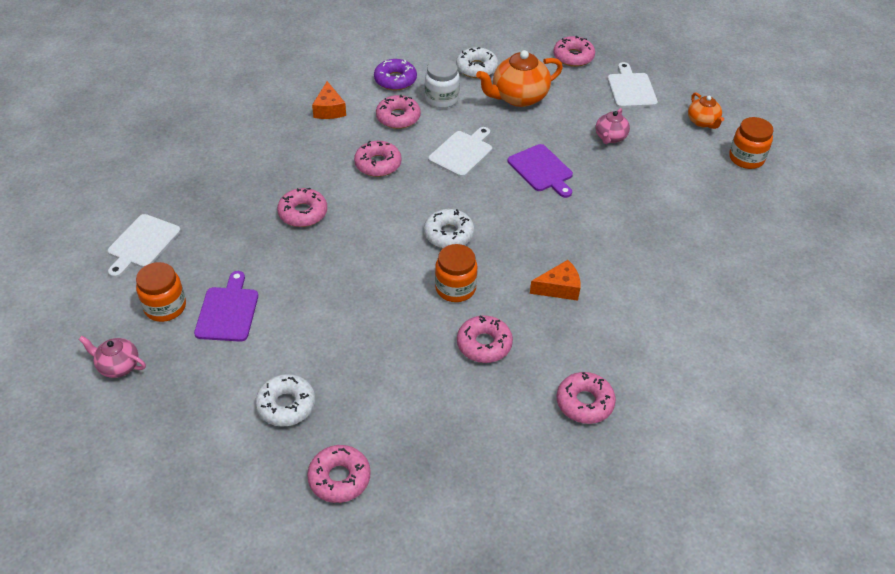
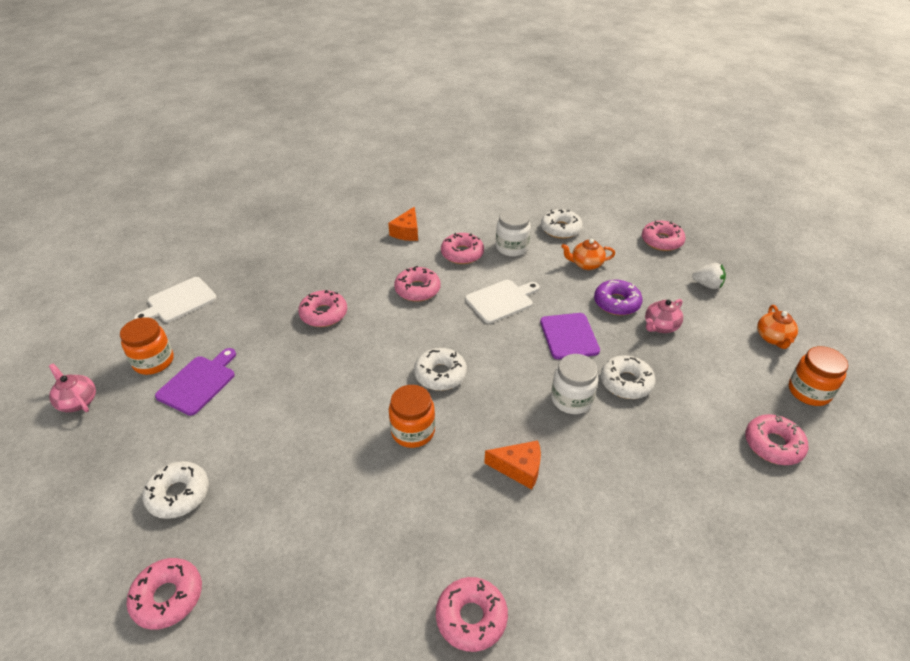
camera: 25 degrees right, 5 degrees down
purple donut [374,59,417,90] -> purple donut moved to [594,280,642,315]
pink donut [457,315,513,363] -> pink donut moved to [745,414,808,465]
orange teapot [476,50,563,107] -> orange teapot [561,239,615,270], size x0.57
white cutting board [607,62,658,108] -> white strawberry [692,263,726,289]
none -> white jar [551,354,598,414]
none -> white donut [601,355,656,399]

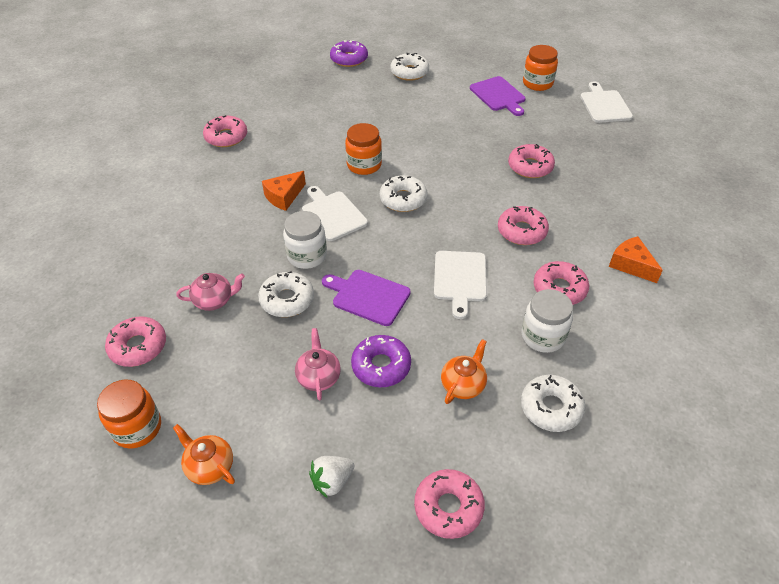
camera: 125 degrees right, 5 degrees up
pink teapot [49,364,96,412] -> pink teapot moved to [176,273,245,311]
pink donut [127,558,202,630] -> purple donut [330,40,368,67]
none -> white cutting board [302,186,368,241]

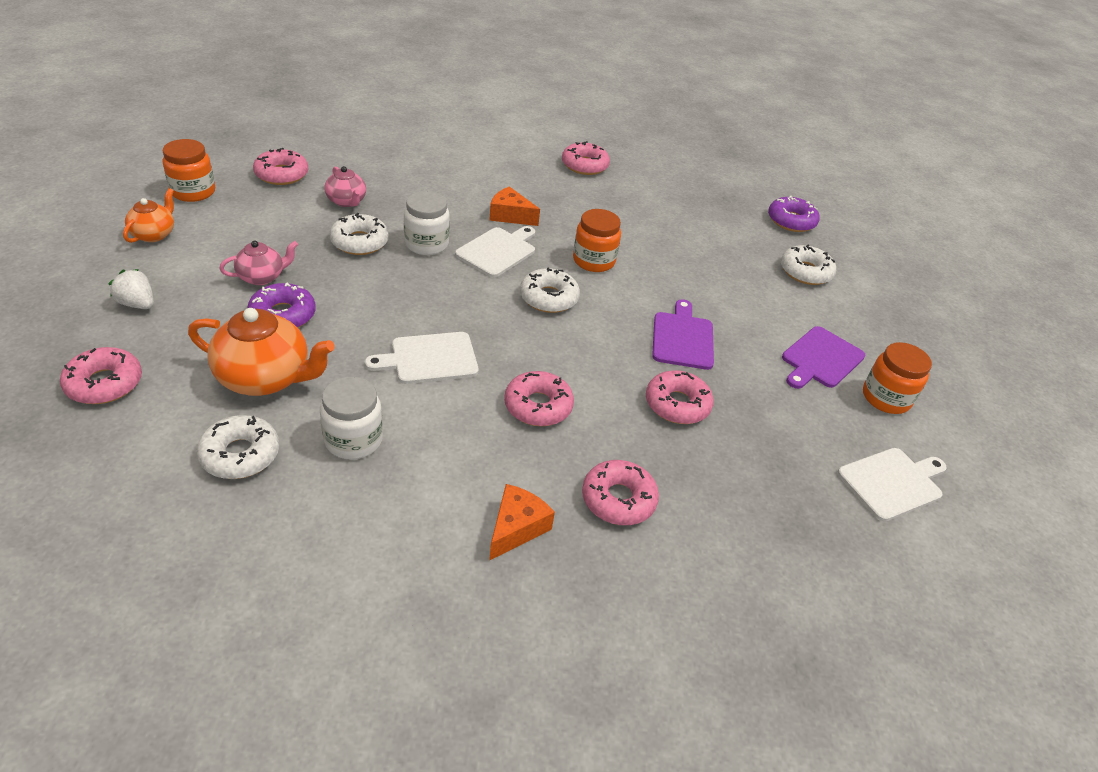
camera: 65 degrees right, 5 degrees down
purple cutting board [322,270,411,326] -> purple cutting board moved to [652,299,714,370]
orange teapot [441,339,487,404] -> orange teapot [188,308,335,396], size x1.77
pink donut [534,261,589,305] -> pink donut moved to [582,460,659,525]

